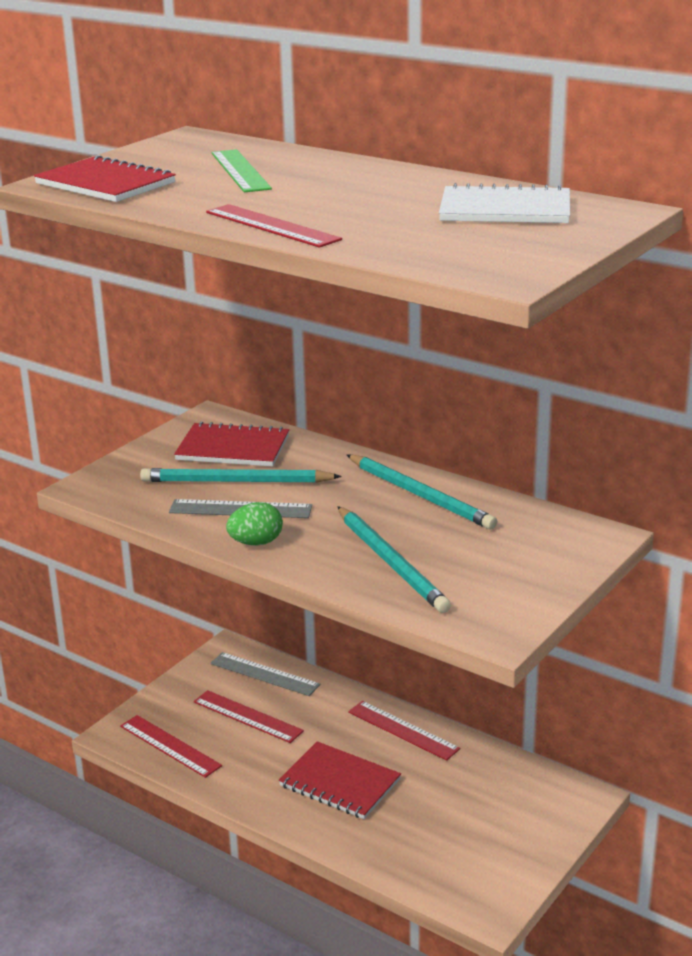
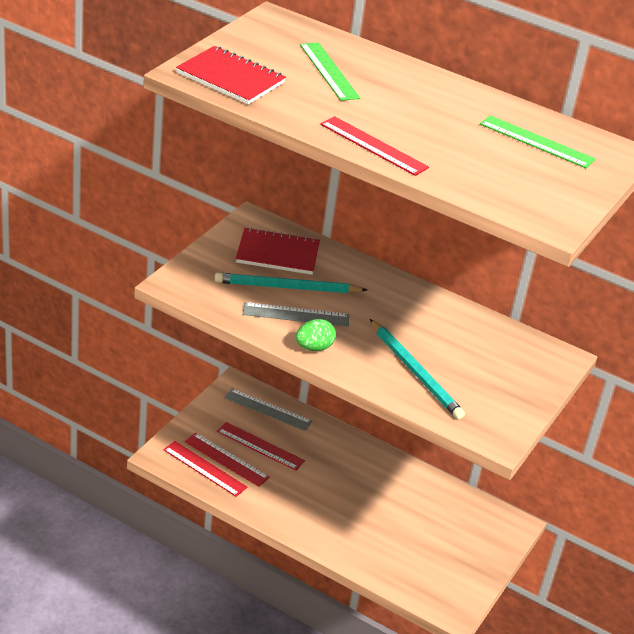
camera: 10 degrees left, 10 degrees up
red notebook [279,741,401,819] -> none
turquoise pencil [347,455,497,529] -> none
red ruler [348,701,460,761] -> red ruler moved to [185,433,270,487]
white notebook [439,183,570,223] -> green ruler [480,115,596,168]

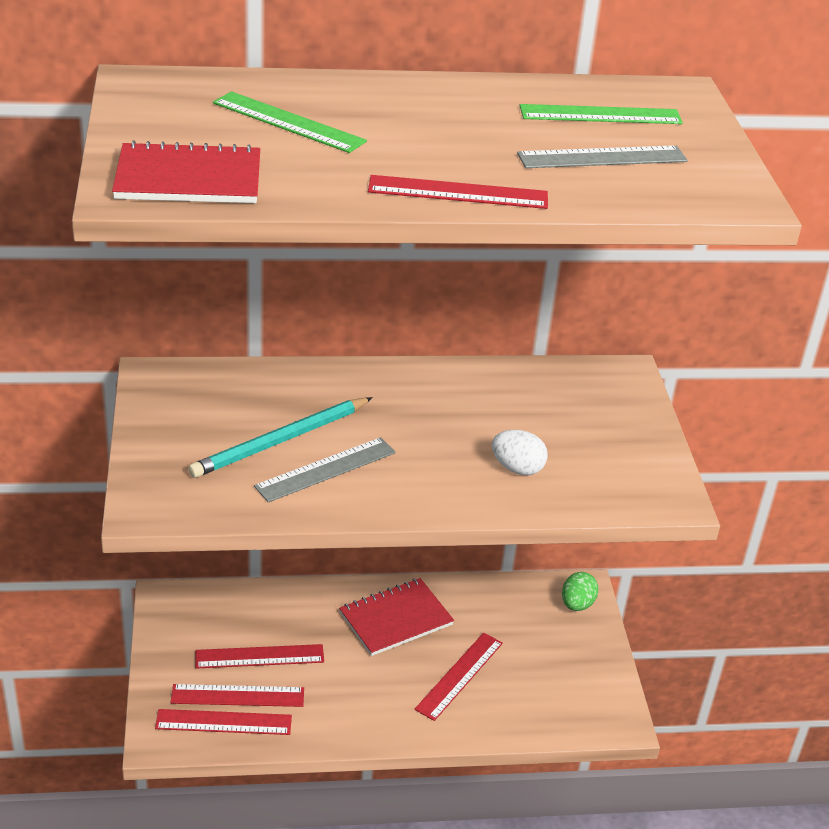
camera: 35 degrees left, 0 degrees up
grey ruler [224,388,312,431] -> grey ruler moved to [517,145,688,168]
red notebook [236,227,320,275] -> red notebook moved to [339,578,454,656]
green egg [296,319,336,351] -> green egg moved to [562,572,599,611]
turquoise pencil [370,319,465,420] -> white egg [492,430,548,475]
none -> red ruler [415,633,503,721]

